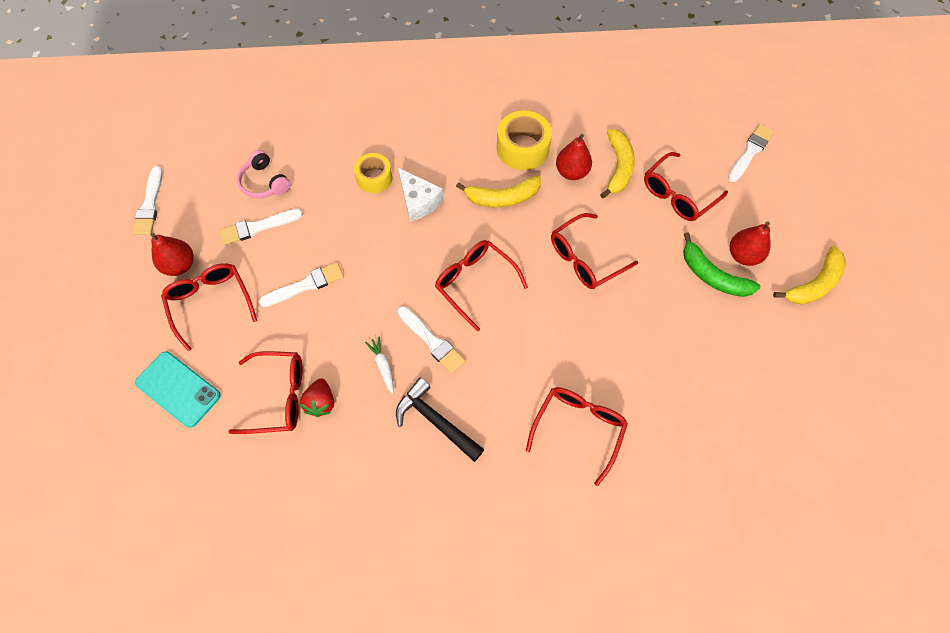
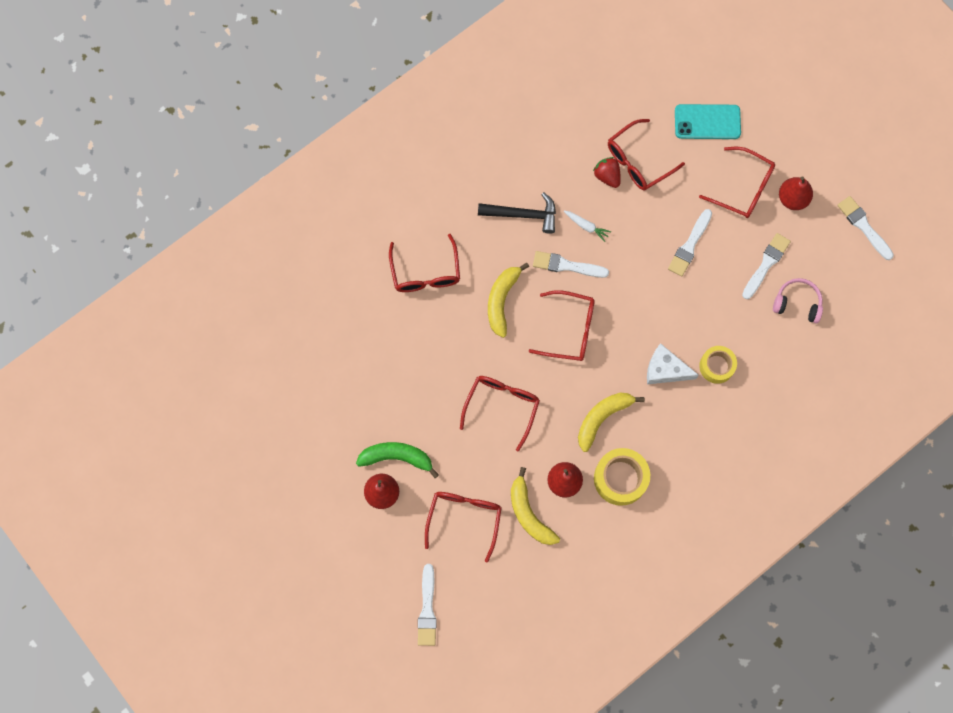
camera: 145 degrees right, 10 degrees up
yellow banana [773,246,846,305] -> yellow banana moved to [488,262,529,338]

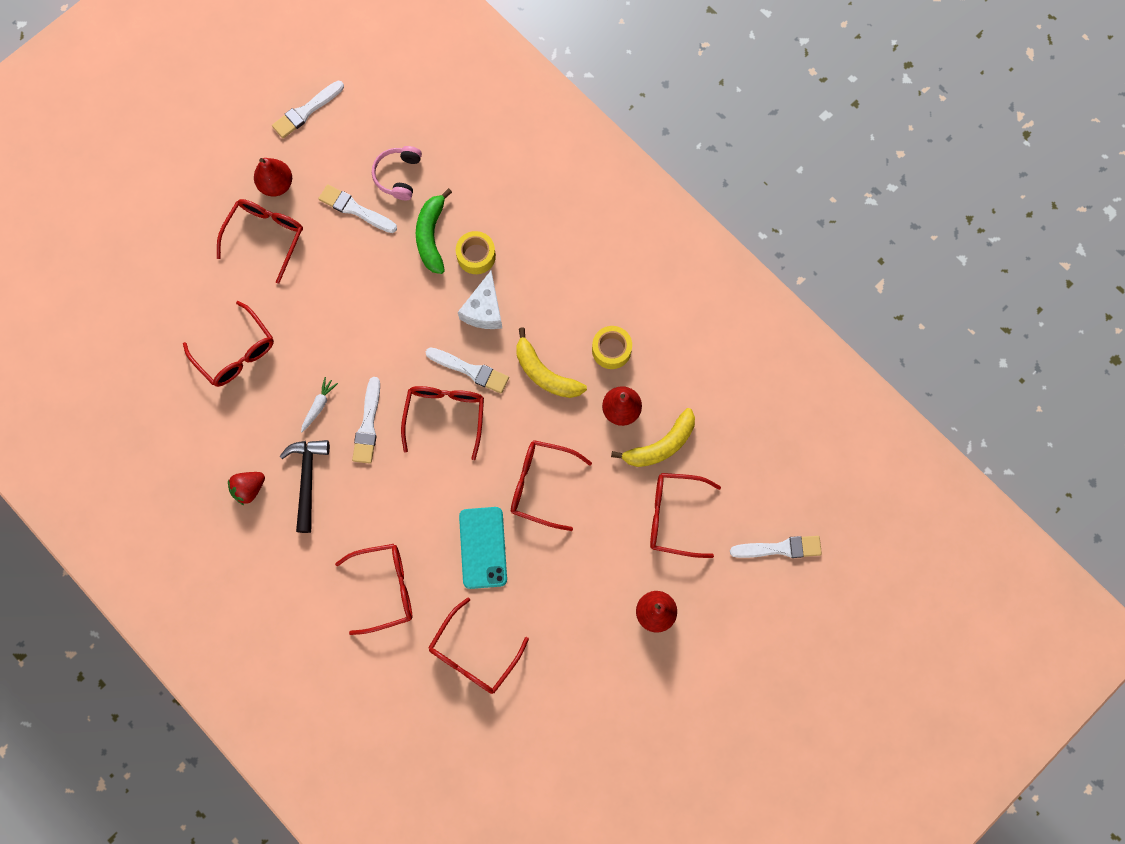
camera: 95 degrees left, 0 degrees up
green banana [356,442,439,478] -> green banana moved to [416,188,452,274]
yellow banana [488,262,529,338] -> none
red strawberry [593,157,621,188] -> red strawberry moved to [228,472,265,505]
yellow tape [594,448,650,506] -> yellow tape [592,326,632,369], size x0.66
white brush [668,209,712,277] -> white brush moved to [426,347,509,393]
turquoise phone [675,104,741,139] -> turquoise phone moved to [459,507,507,589]
none -> red glasses [428,597,529,694]

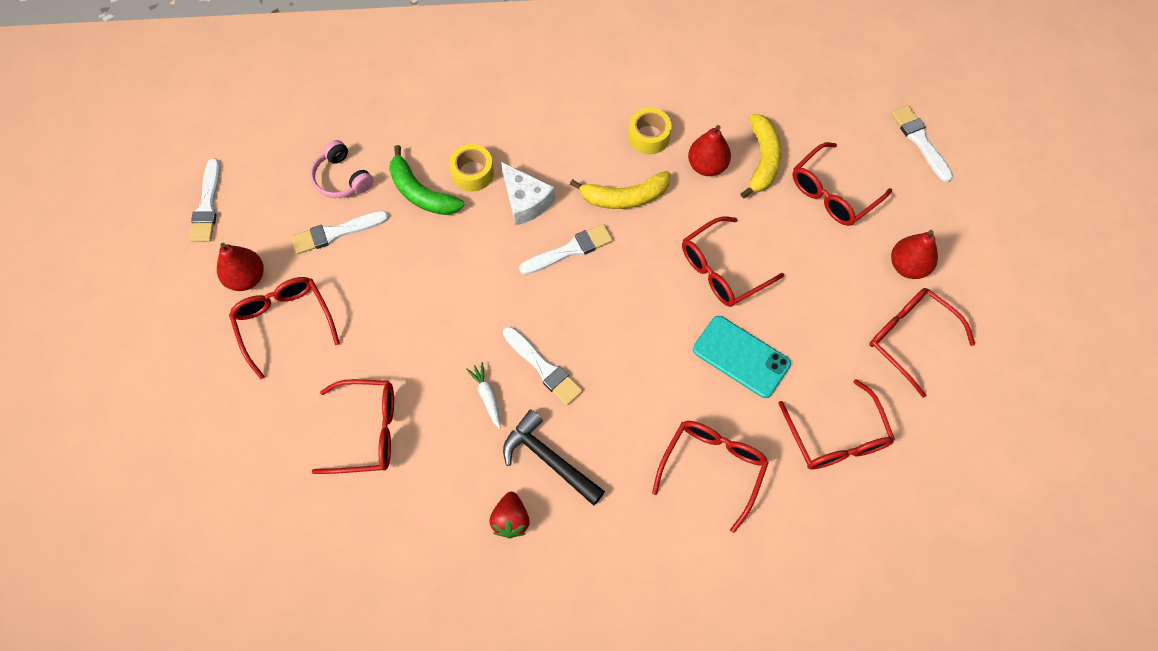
camera: 50 degrees left, 10 degrees down
red glasses [401,386,484,460] -> red glasses moved to [869,288,975,398]
white brush [730,536,822,558] -> white brush turned 60 degrees counterclockwise [891,105,953,182]

